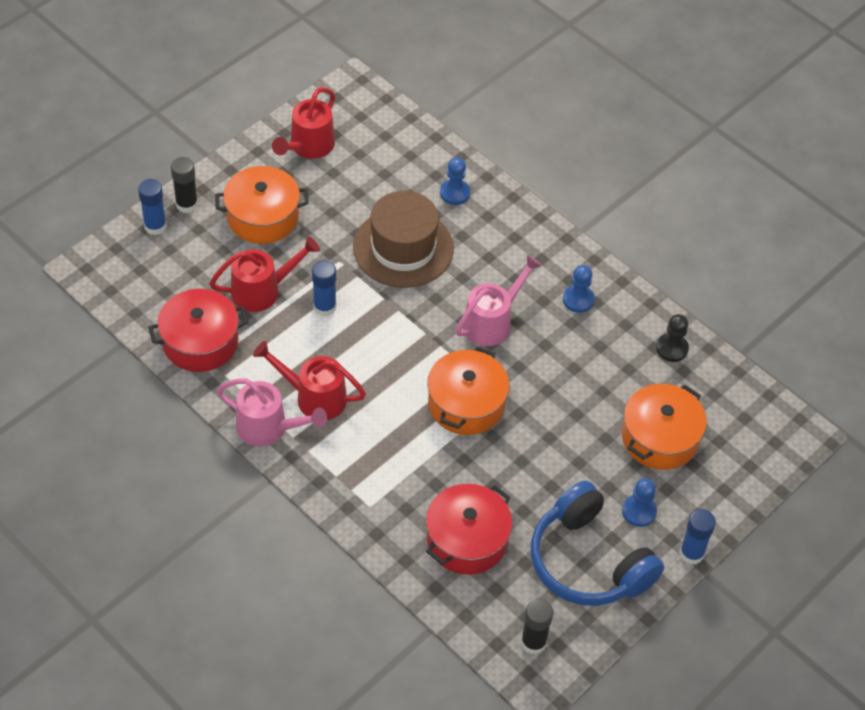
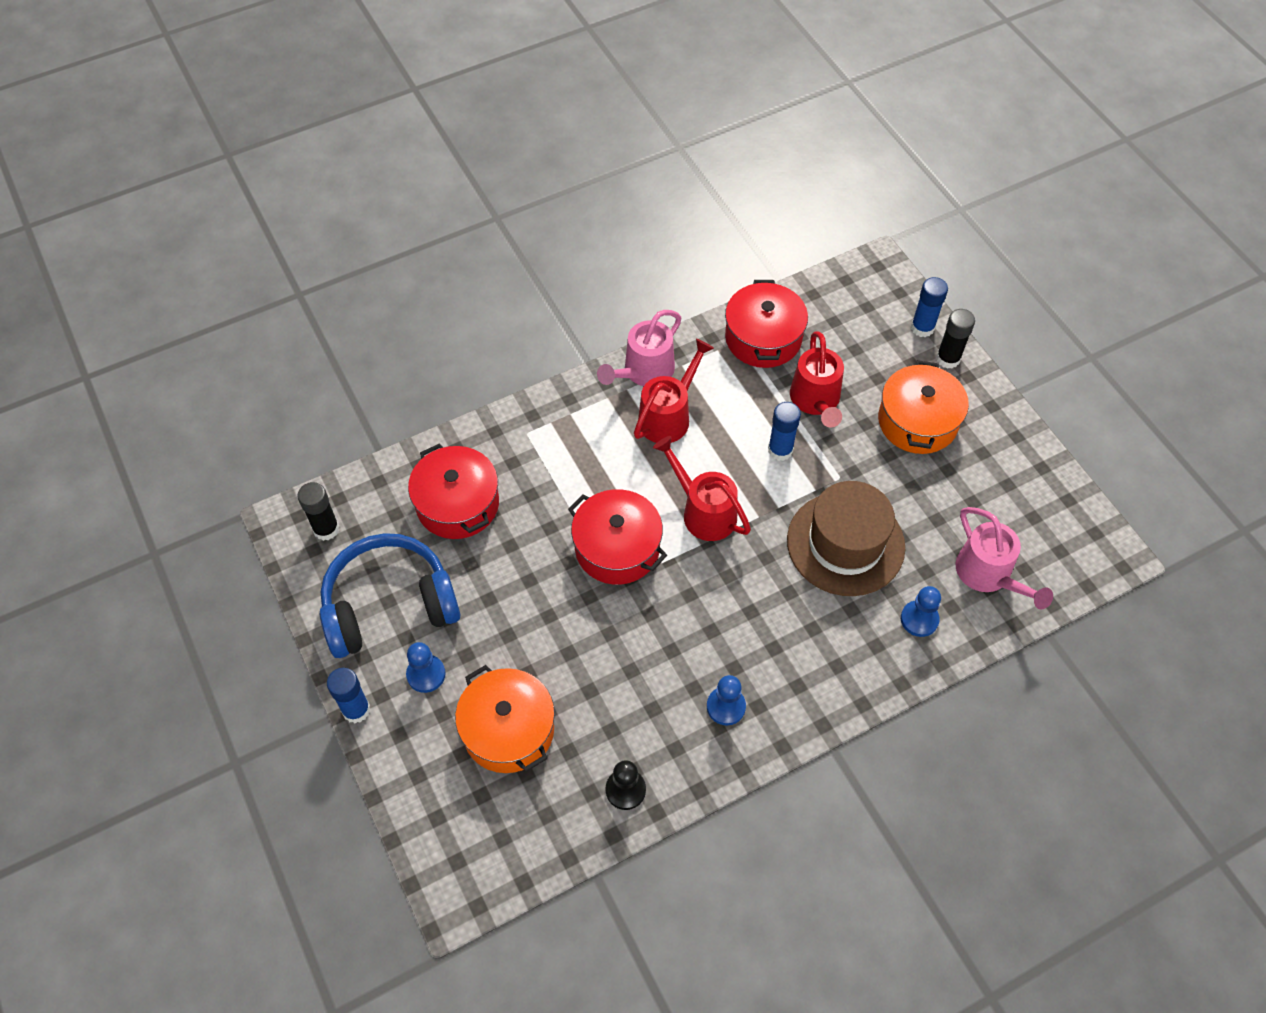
camera: 110 degrees right, 5 degrees up
red watering can [272,87,335,159] -> red watering can moved to [653,436,751,541]
orange pot [427,347,509,435] -> red pot [568,489,667,585]
pink watering can [456,255,542,346] -> pink watering can moved to [956,507,1053,609]

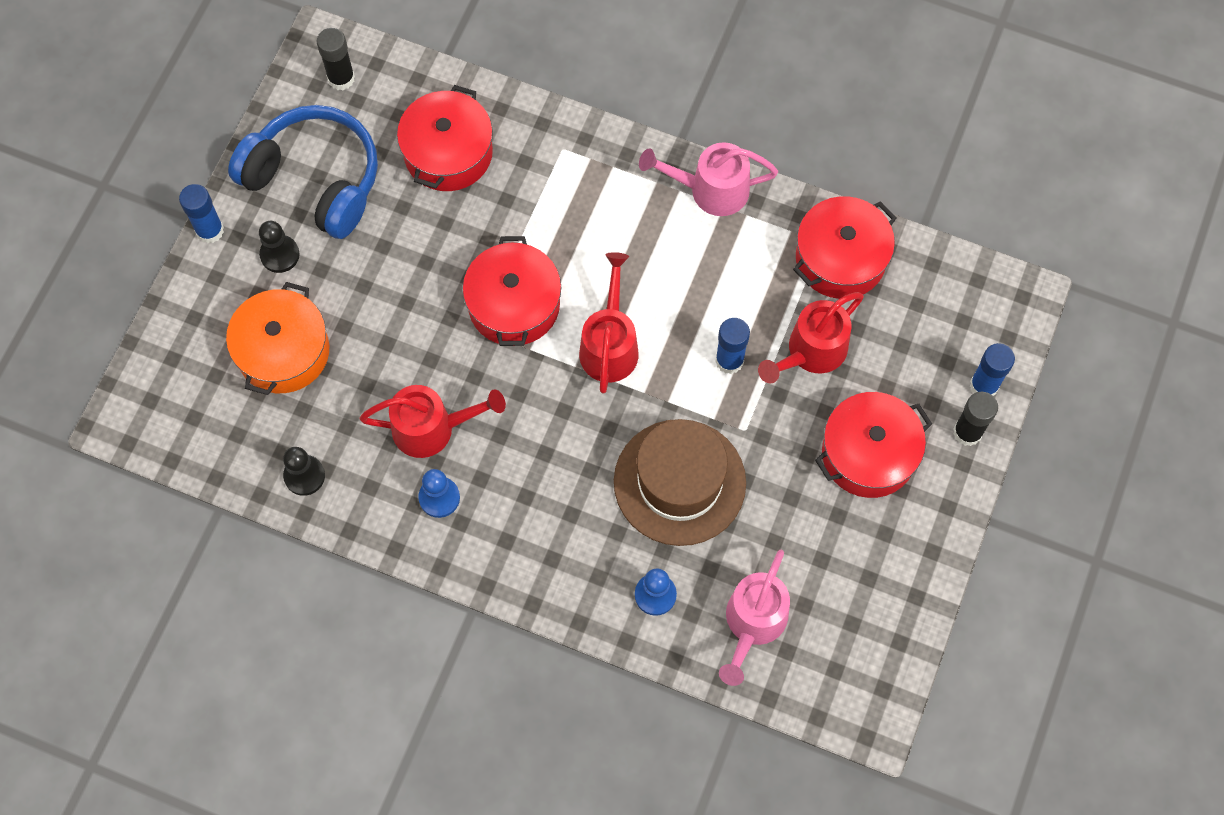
camera: 50 degrees right, 10 degrees up
blue pawn [406,642,446,693] -> black pawn [259,221,300,273]
red watering can [634,339,714,443] -> red watering can moved to [360,385,506,458]
orange pot [878,360,969,454] -> red pot [815,392,932,498]

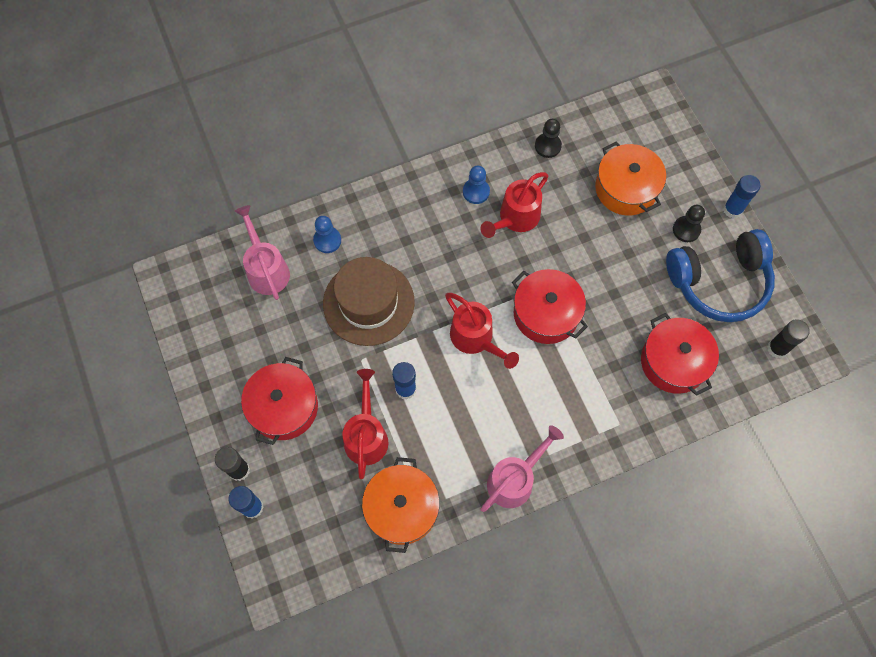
camera: 135 degrees right, 0 degrees up
red pot [793,196,896,299] -> orange pot [362,457,440,553]

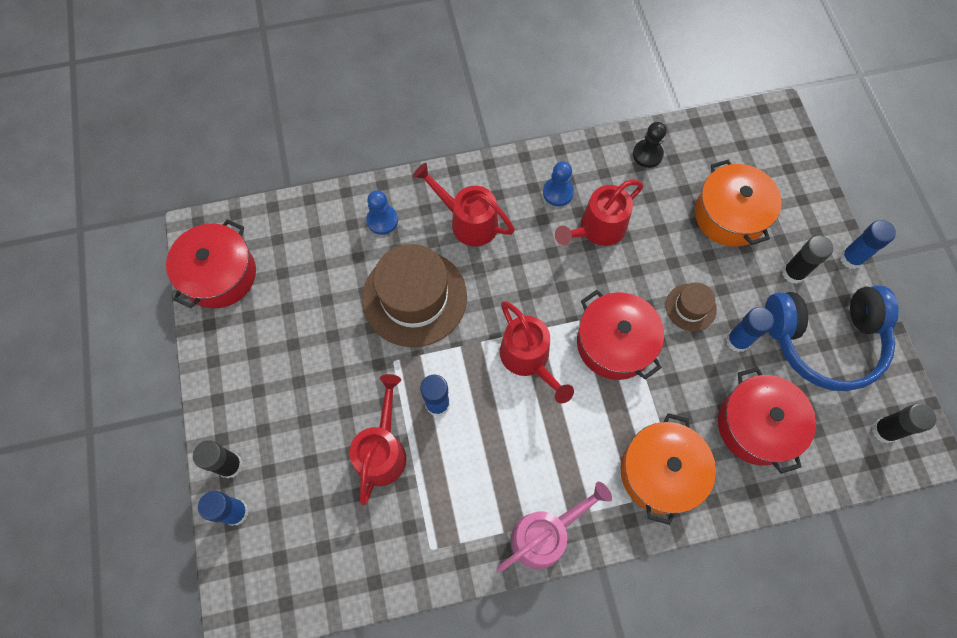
camera: 10 degrees right, 0 degrees up
pink watering can [235,205,290,300] -> none
red pot [241,357,318,445] -> red pot moved to [166,219,256,308]
orange pot [362,457,440,553] -> orange pot moved to [620,413,716,525]
black pawn [673,205,705,242] -> black glue stick [782,235,833,284]
none -> red watering can [413,163,515,247]
none -> brown hat [666,283,717,331]
none -> blue glue stick [726,307,774,352]

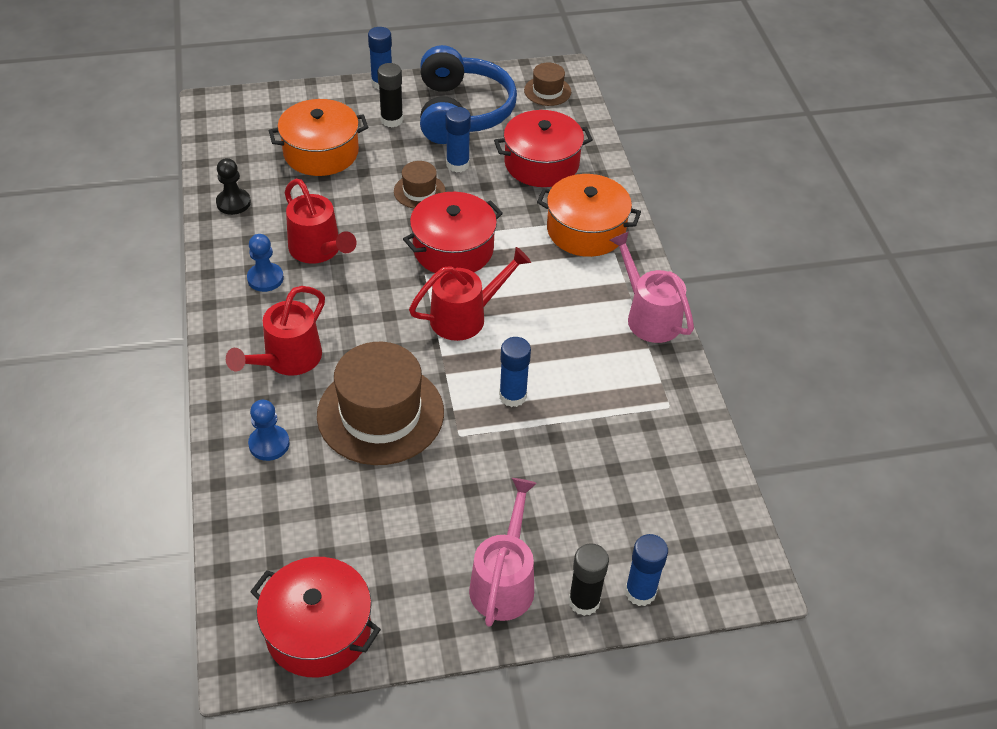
camera: 90 degrees left, 20 degrees down
red watering can [349,374,407,505] -> none
black glue stick [872,403,936,443] -> brown hat [524,63,571,106]
none -> pink watering can [469,478,537,627]

